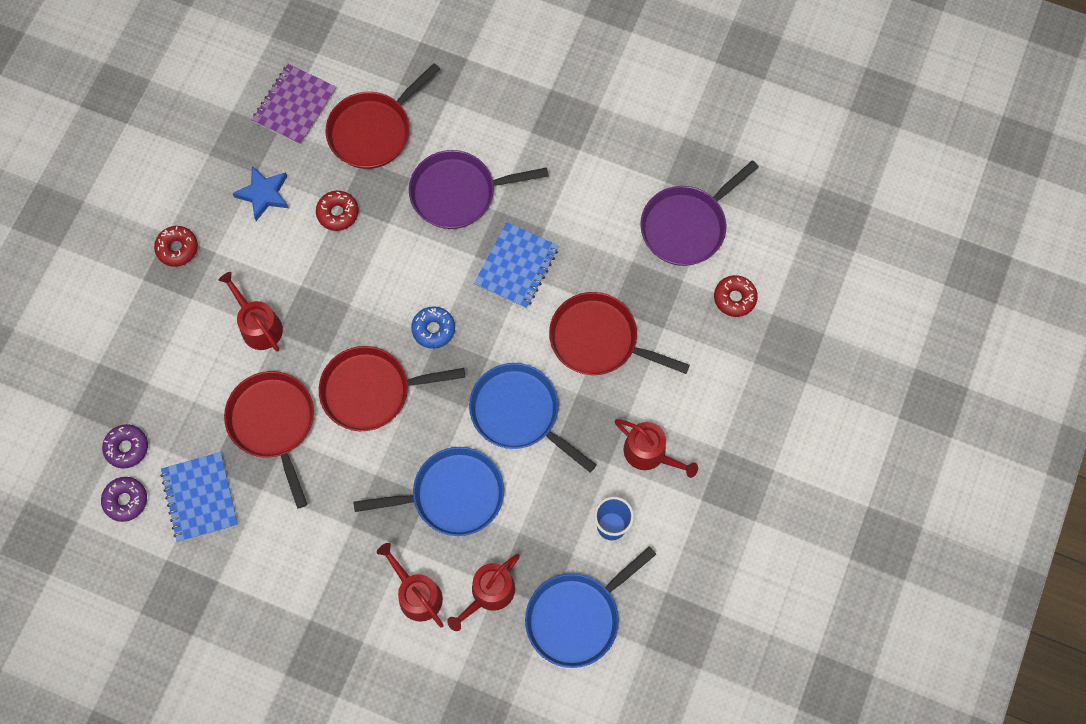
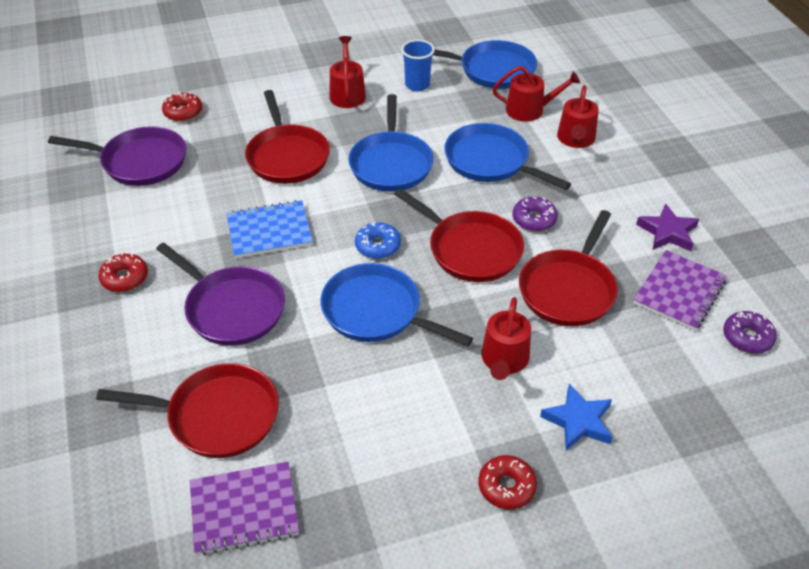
camera: 130 degrees left, 25 degrees down
purple donut [102,424,148,469] -> purple donut moved to [513,196,558,231]
blue notebook [160,452,238,542] -> purple notebook [633,250,727,331]
blue star [232,166,289,221] -> blue star moved to [540,384,612,451]
red donut [316,191,359,231] -> red donut moved to [99,252,148,292]
none -> blue pan [320,263,473,347]
none -> purple star [636,203,699,251]

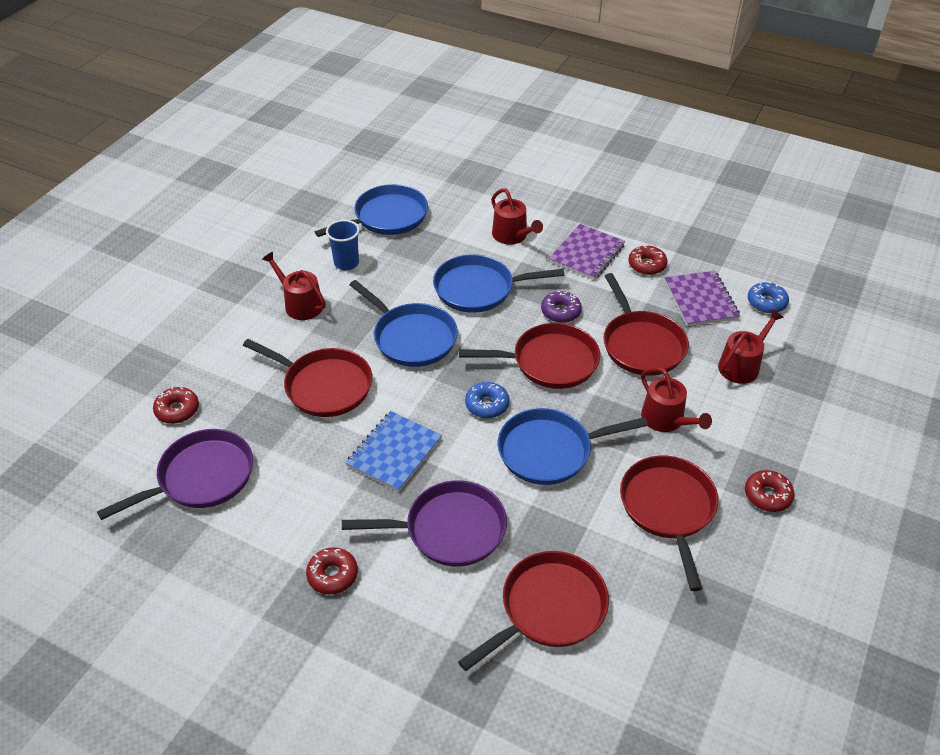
camera: 45 degrees left, 0 degrees up
purple notebook [190,462,299,555] -> purple notebook moved to [549,224,625,280]
red watering can [493,66,580,122] -> red watering can moved to [718,309,784,384]
blue star [540,384,612,451] -> none
purple star [636,203,699,251] -> red donut [628,245,668,275]
purple donut [723,311,777,354] -> blue donut [748,282,789,313]
none -> red pan [620,456,718,591]

